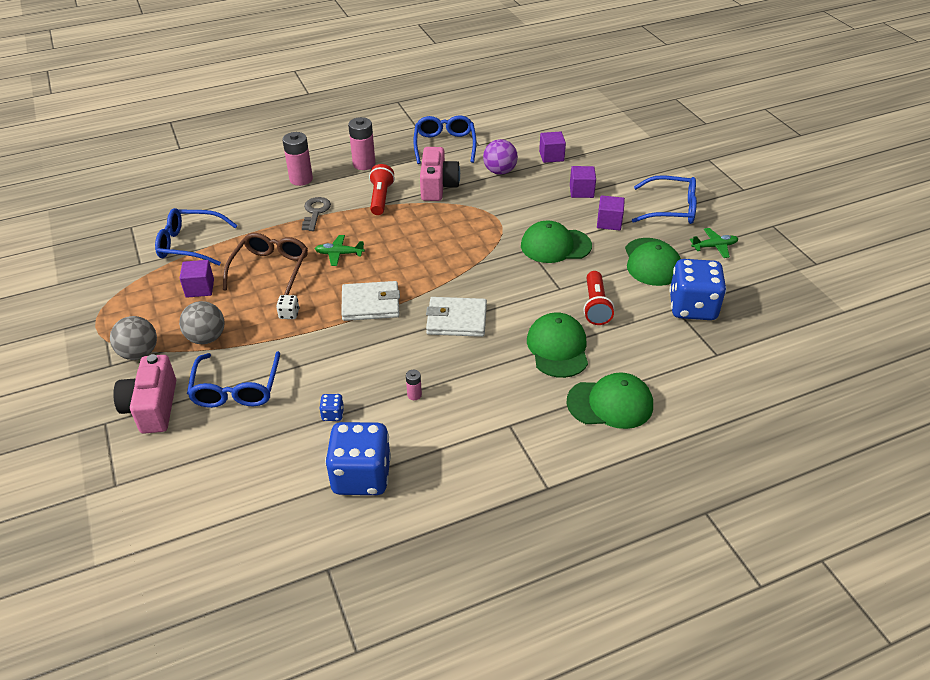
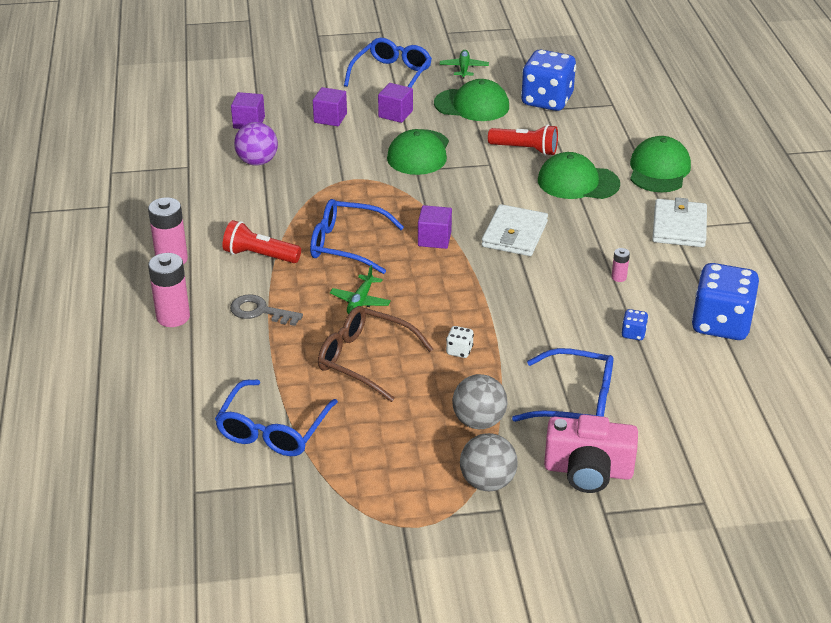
camera: 75 degrees left, 5 degrees down
purple cube [180,260,214,298] -> purple cube moved to [418,205,452,249]
white wallet [341,281,400,321] -> white wallet moved to [652,197,707,247]
blue glasses [414,115,477,164] -> blue glasses moved to [310,199,404,274]
pink camera [420,147,460,201] -> none

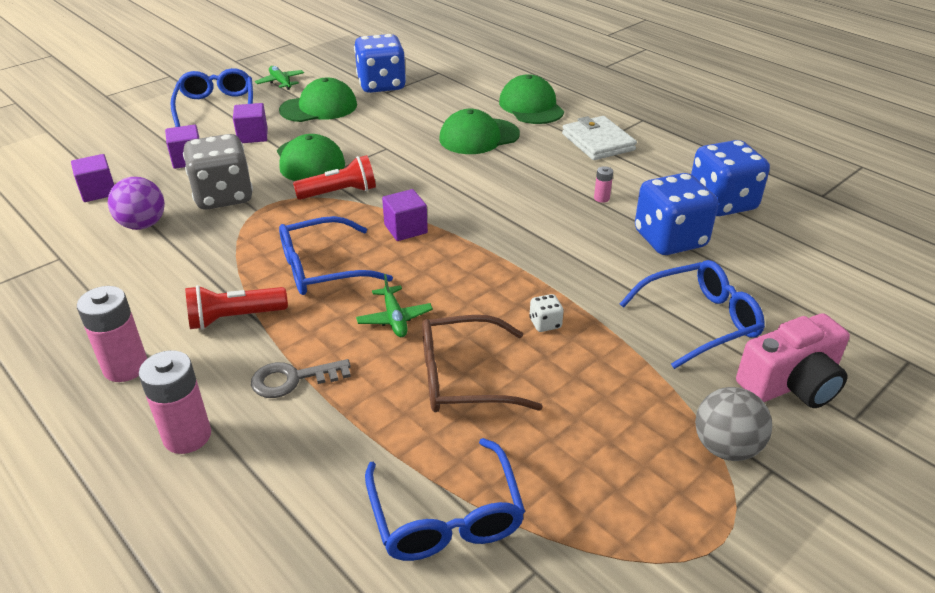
camera: 35 degrees left, 0 degrees up
grey ball [452,374,508,429] -> none
white wallet [482,204,548,256] -> none
red flashlight [488,124,558,156] -> red flashlight moved to [293,155,376,200]
blue dice [622,309,648,340] -> blue dice [635,173,718,255], size x2.47
none -> grey dice [183,134,253,210]

